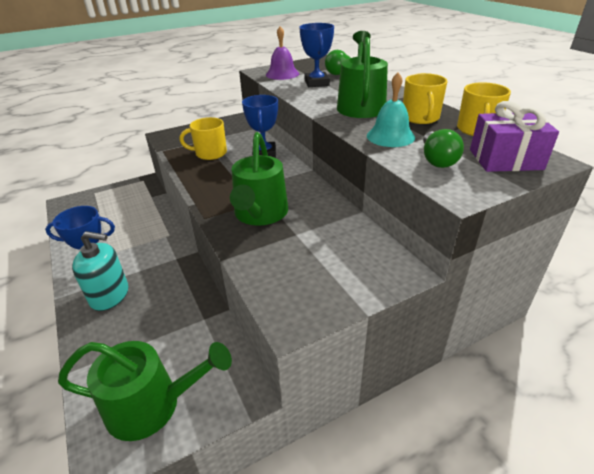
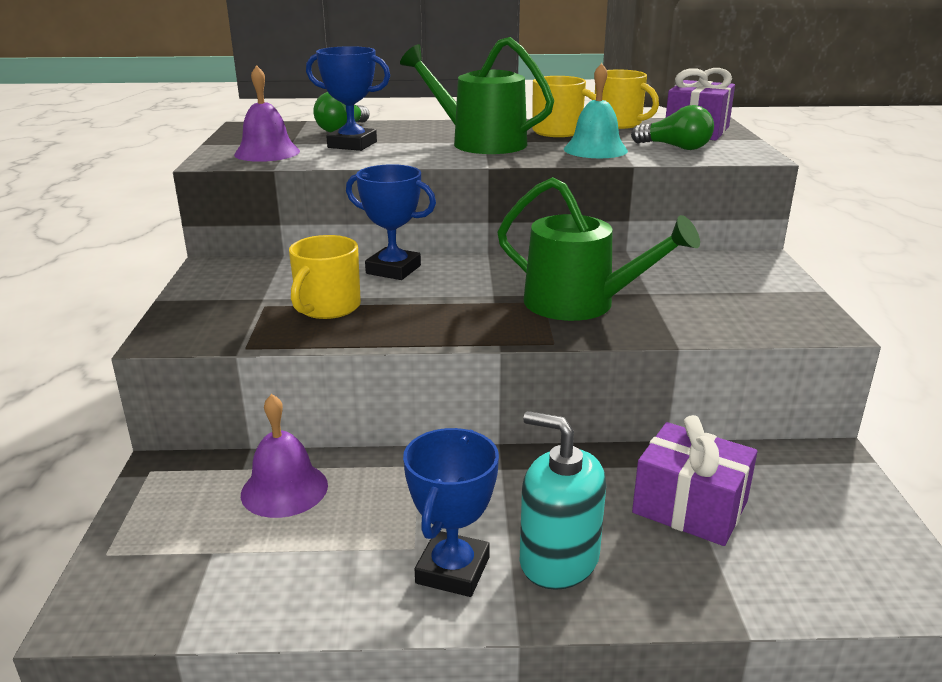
camera: 65 degrees left, 10 degrees down
green watering can [58,341,232,441] -> none
turquoise soap dispenser [72,231,128,311] -> turquoise soap dispenser turned 90 degrees counterclockwise [520,411,606,590]
none -> purple bell [241,394,328,518]
none -> purple gift [632,415,757,546]

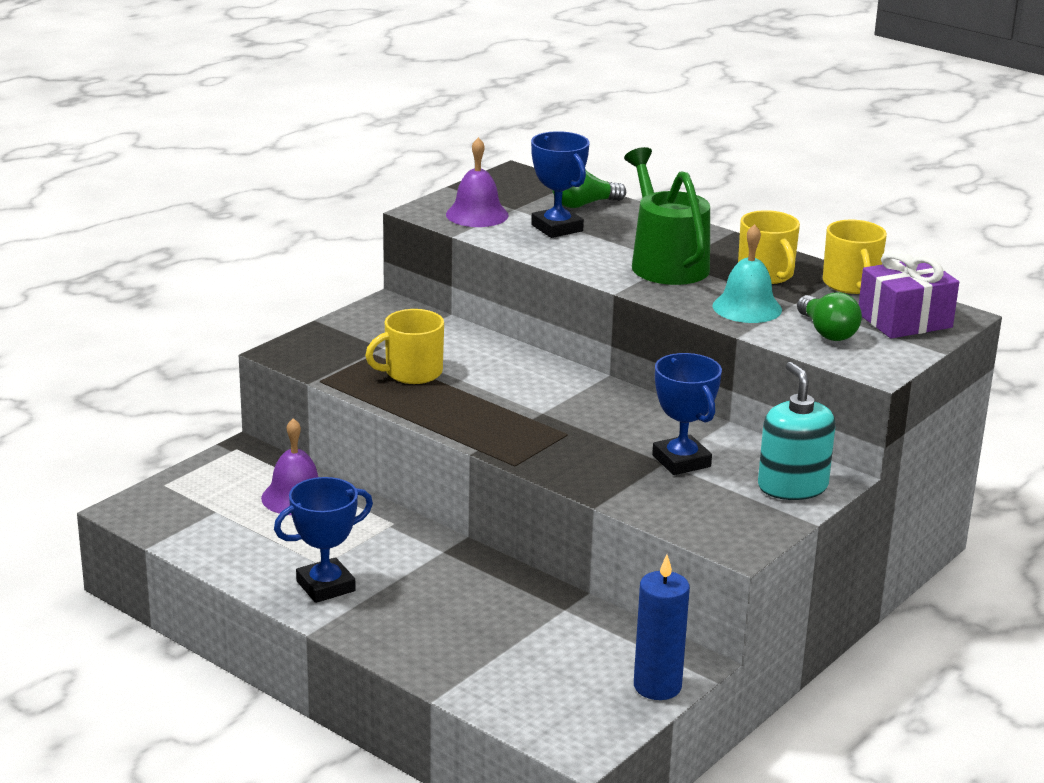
camera: 40 degrees right, 0 degrees up
blue trophy [346,164,436,280] -> blue trophy moved to [652,353,722,475]
green watering can [497,177,700,321] -> none
turquoise soap dispenser [520,411,606,590] -> turquoise soap dispenser moved to [758,362,835,500]
purple gift [632,415,757,546] -> none
none -> blue candle [634,555,690,700]

